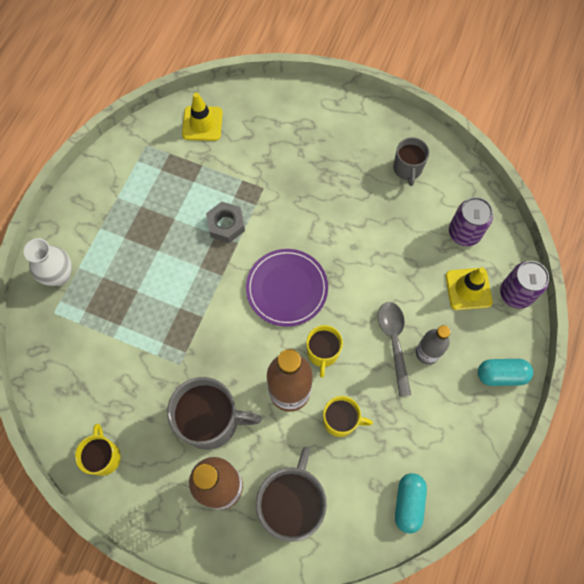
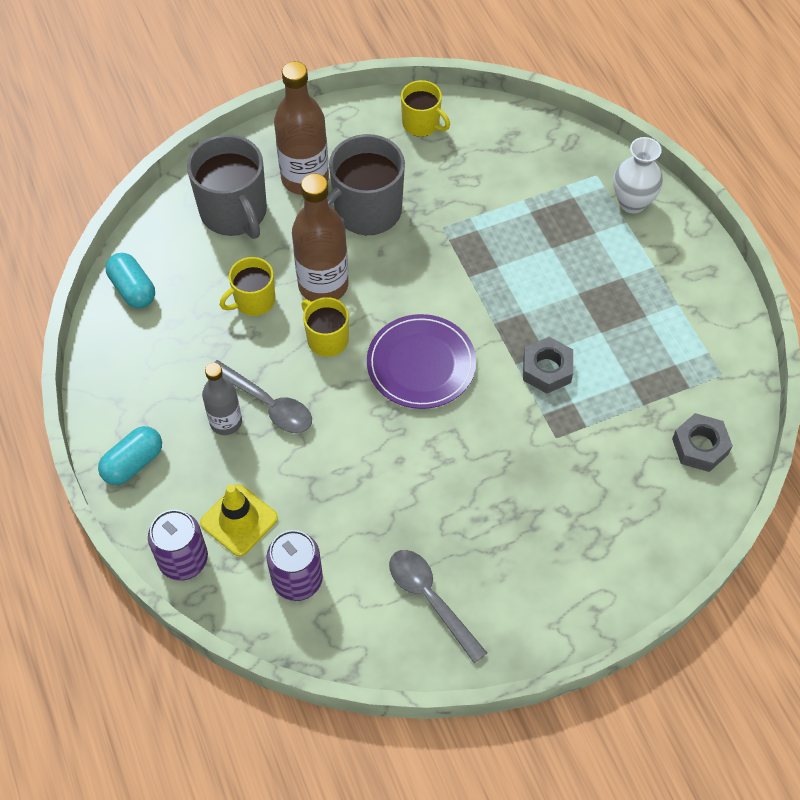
camera: 135 degrees right, 10 degrees down
yellow traffic cone [182,92,223,141] -> grey nut [672,413,733,472]
grey mug [393,137,429,186] -> grey spoon [389,550,487,663]

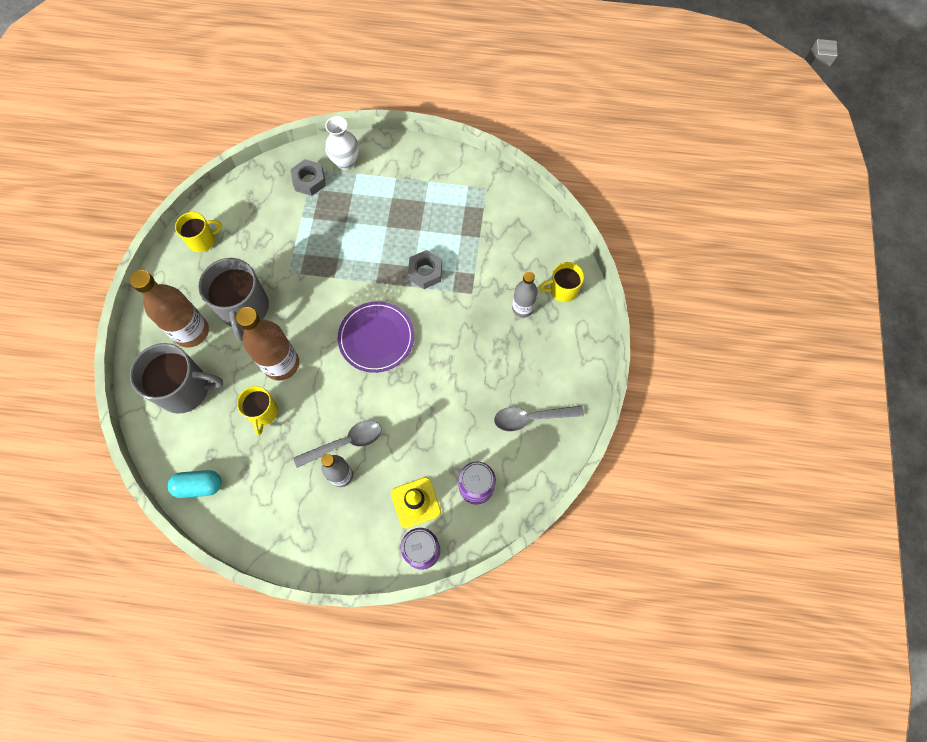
camera: 60 degrees left, 10 degrees up
turquoise capsule [98,426,162,485] -> none
yellow mug [302,297,349,357] -> yellow mug moved to [540,262,584,302]
grey nut [672,413,733,472] -> grey nut moved to [291,159,326,196]
none -> grey bottle [512,272,538,318]

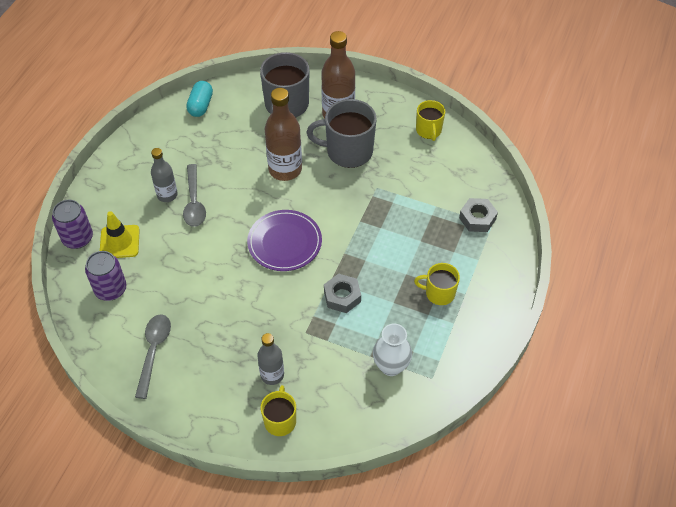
camera: 105 degrees right, 15 degrees down
yellow mug [237,386,278,435] -> yellow mug moved to [414,263,460,305]
white vase [325,116,359,170] -> white vase moved to [373,323,412,376]

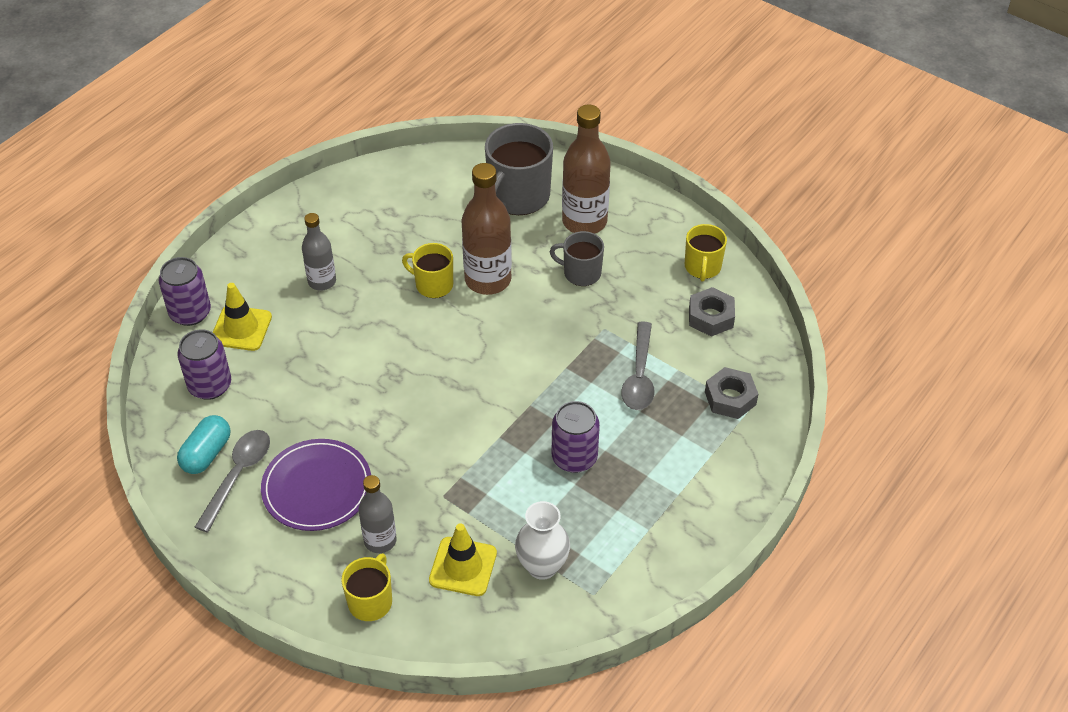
camera: 15 degrees right, 5 degrees down
grey spoon [183,164,206,227] -> grey spoon moved to [621,321,655,410]
turquoise capsule [186,81,213,117] -> turquoise capsule moved to [177,415,230,474]
purple plate [247,210,322,271] -> purple plate moved to [261,439,371,531]
grey mug [307,99,377,168] -> grey mug [550,231,604,286], size x0.58
grey nut [324,274,361,313] -> grey nut moved to [689,287,735,337]
yellow mug [414,263,460,305] -> yellow mug moved to [402,243,453,298]
none -> yellow traffic cone [429,523,497,596]
none -> purple can [552,401,600,473]

